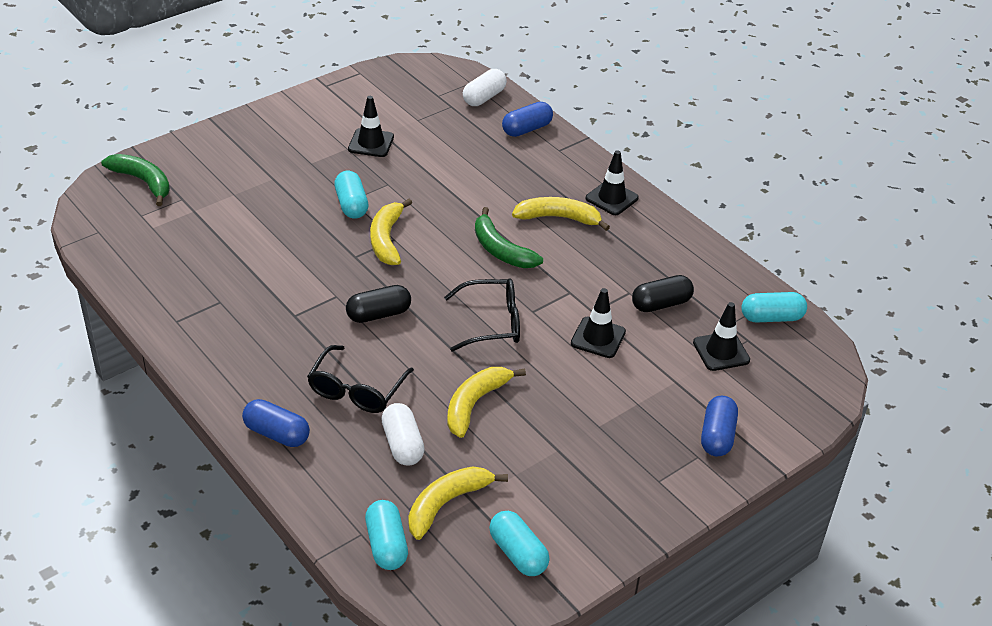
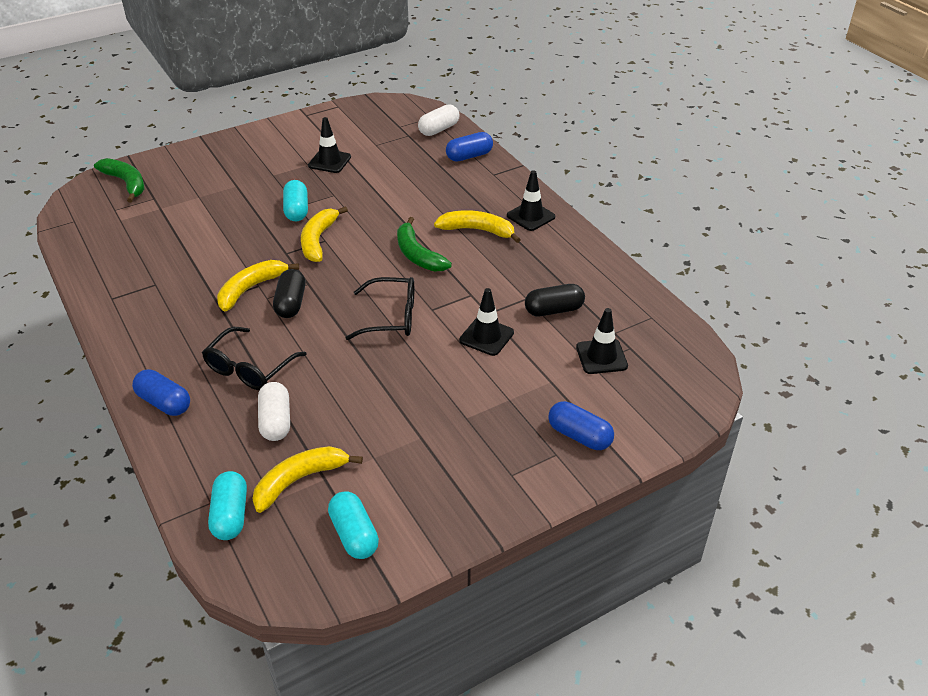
camera: 10 degrees right, 0 degrees up
black capsule [346,285,411,323] -> black capsule turned 75 degrees counterclockwise [273,269,305,318]
yellow banana [447,367,526,438] -> yellow banana moved to [217,260,299,311]
blue capsule [701,396,738,457] -> blue capsule turned 75 degrees counterclockwise [548,401,614,450]
turquoise capsule [741,292,807,323] -> none

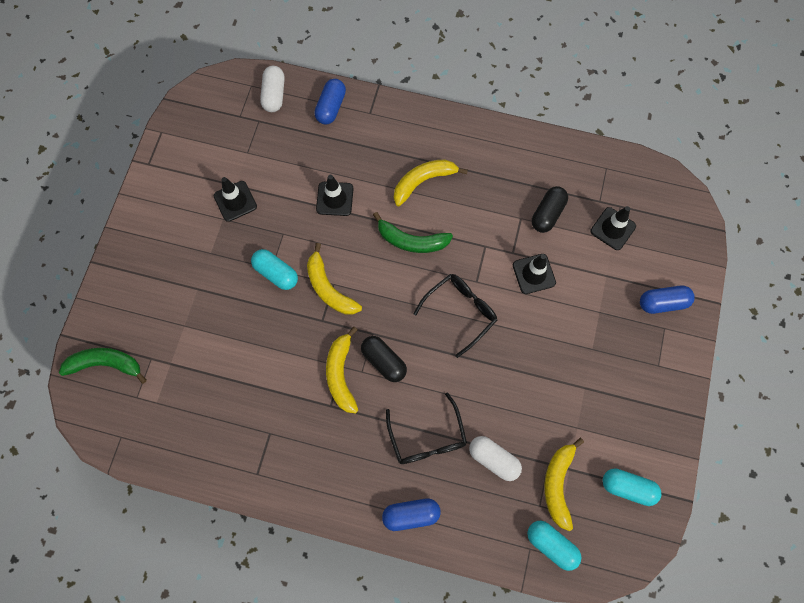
camera: 45 degrees left, 30 degrees up
black traffic cone [507,170,555,231] -> black traffic cone moved to [316,175,353,216]

